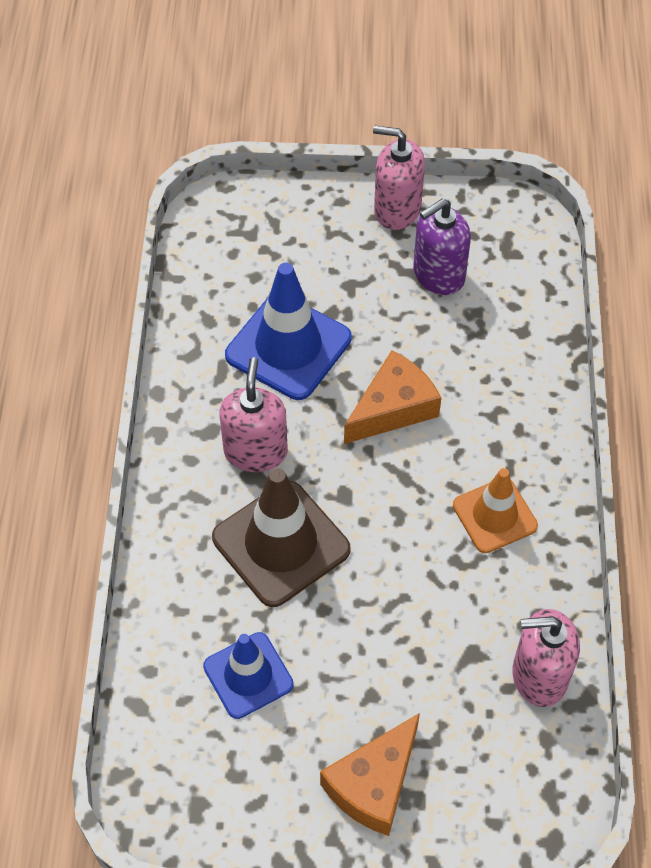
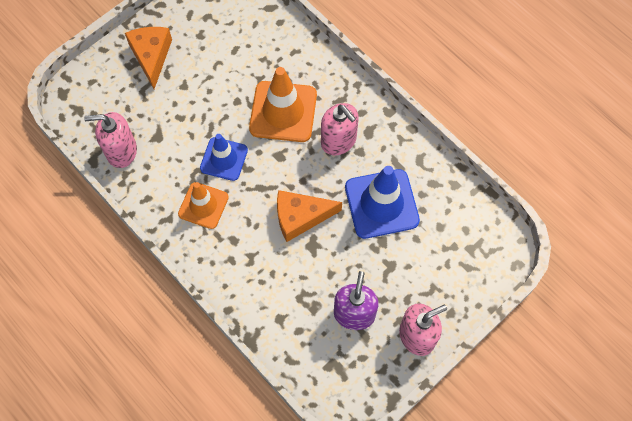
camera: 135 degrees right, 10 degrees up
blue traffic cone [203,632,294,719] -> blue traffic cone moved to [200,134,248,181]
brown traffic cone [212,468,351,607] -> orange traffic cone [249,67,317,142]
orange cheese [344,350,441,444] -> orange cheese turned 75 degrees clockwise [277,190,342,242]
pink soap dispenser [513,609,580,707] -> pink soap dispenser turned 135 degrees counterclockwise [84,112,137,168]

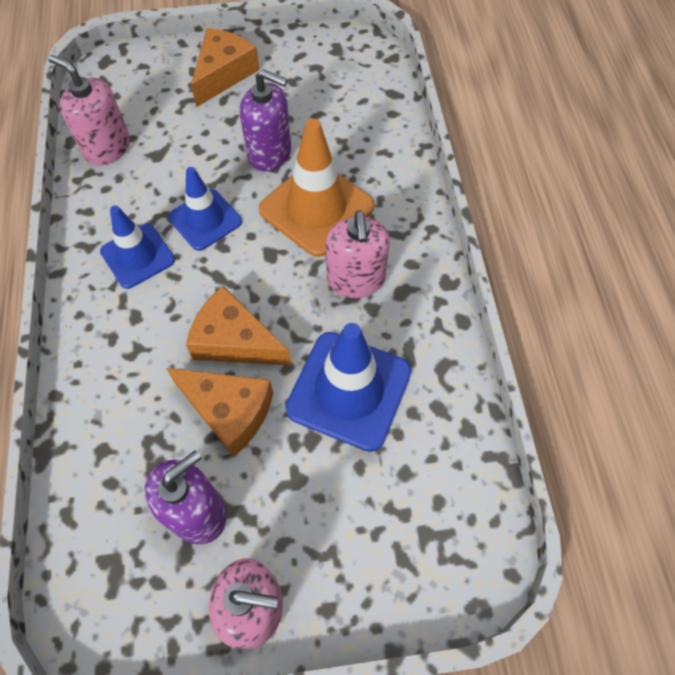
camera: 35 degrees right, 5 degrees down
orange traffic cone [178,182,229,229] -> blue traffic cone [100,206,175,289]
none -> orange cheese [166,368,273,457]
none -> purple soap dispenser [240,69,291,171]

